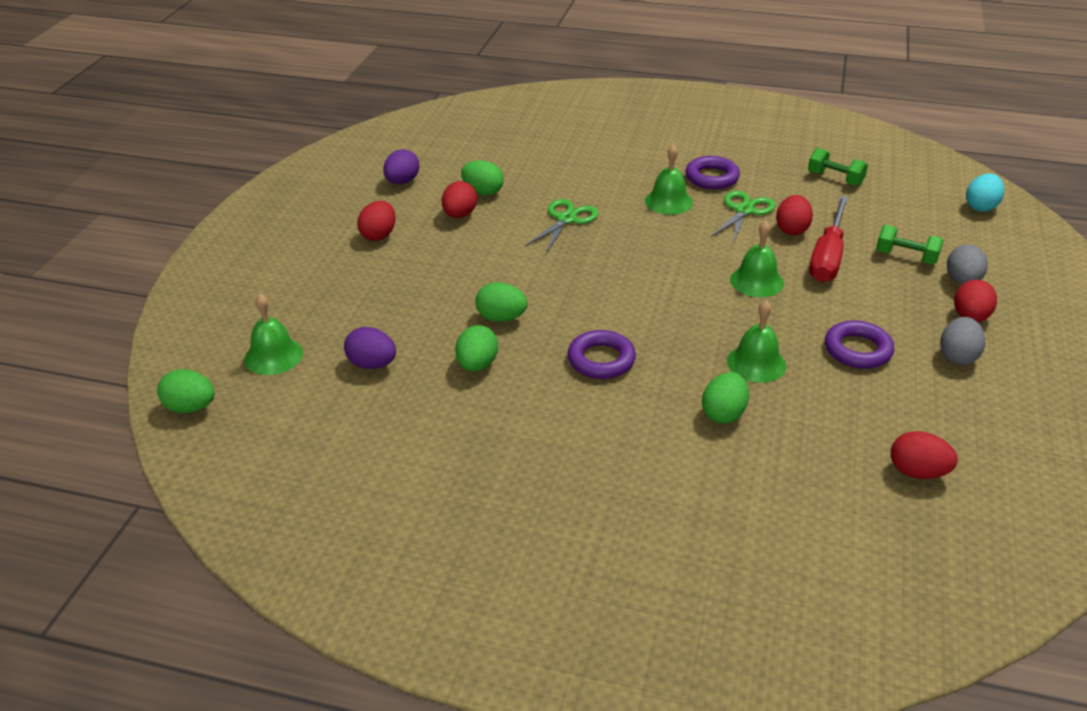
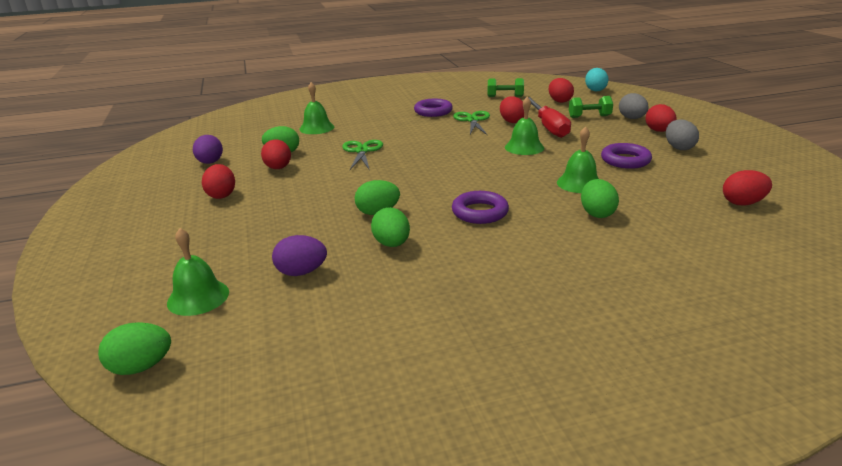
camera: 30 degrees left, 10 degrees down
green bell [645,145,693,215] -> green bell moved to [299,82,334,134]
none -> red egg [549,78,574,103]

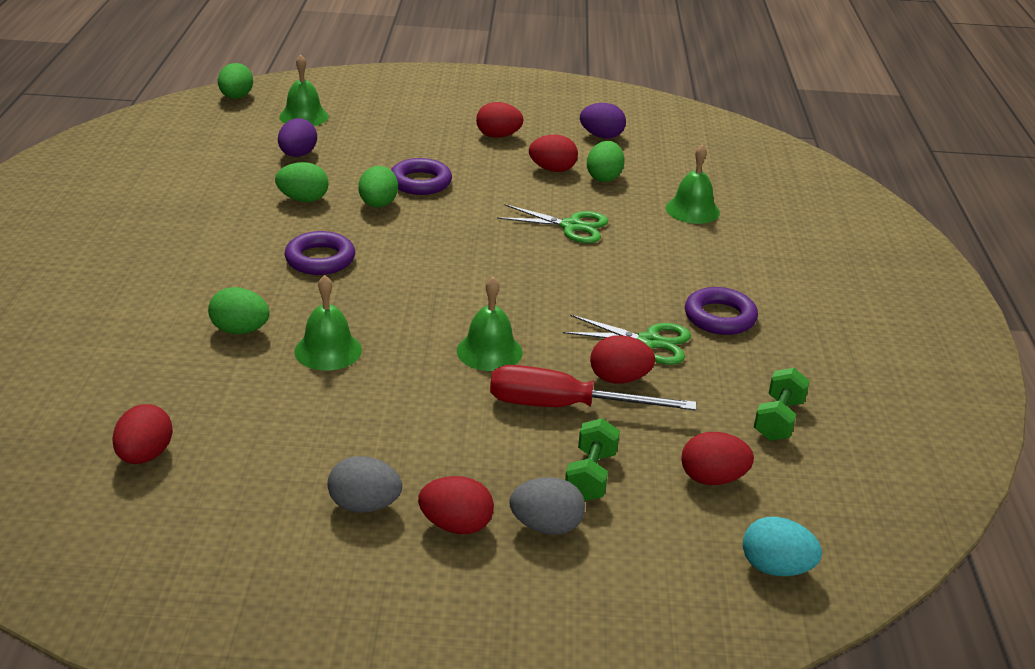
camera: 105 degrees right, 5 degrees up
purple ring [601,143,652,169] -> purple ring moved to [391,158,452,195]

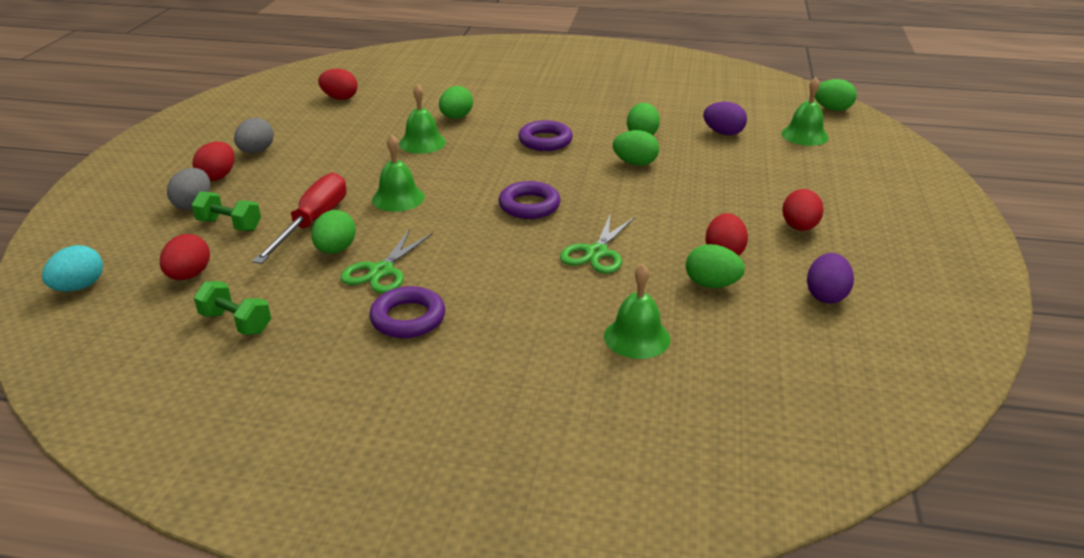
camera: 100 degrees right, 0 degrees up
purple ring [391,158,452,195] -> purple ring moved to [499,181,561,219]
red egg [590,335,655,384] -> green egg [311,210,356,254]

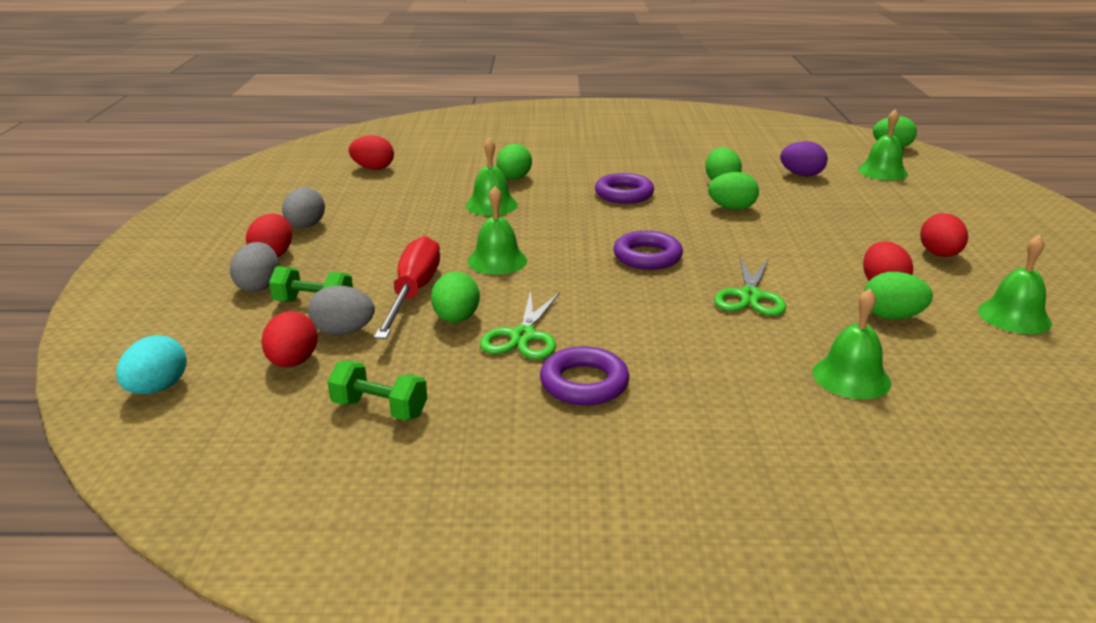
camera: 10 degrees left, 5 degrees down
purple egg [807,253,854,304] -> green bell [978,235,1052,334]
none -> grey egg [308,285,375,335]

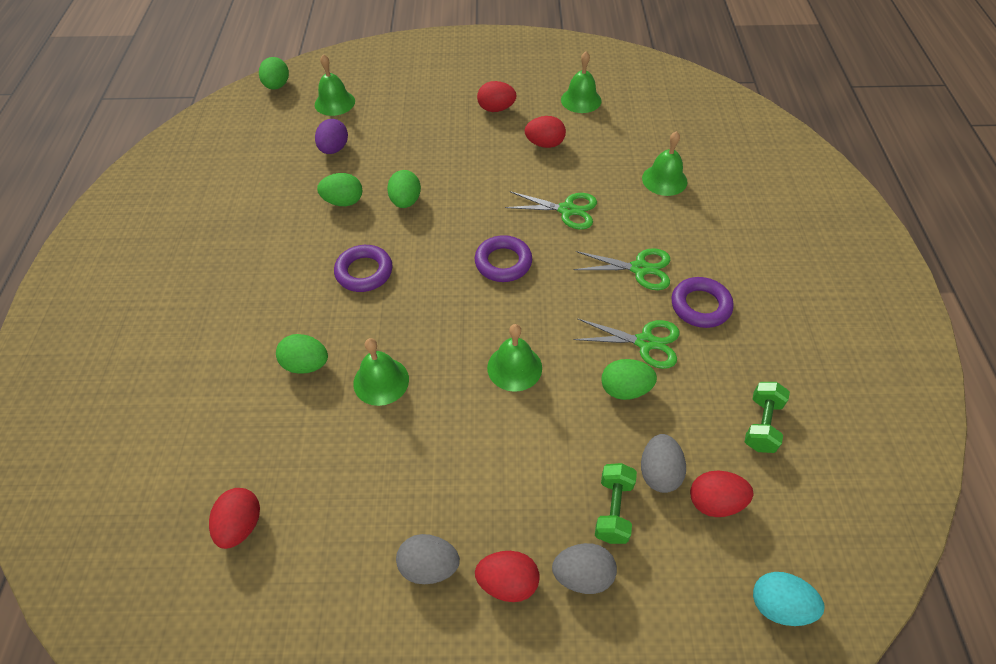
camera: 90 degrees left, 25 degrees up
red screwdriver [374,236,440,339] -> none
green egg [864,272,933,320] -> none
none -> green scissors [573,248,670,290]

